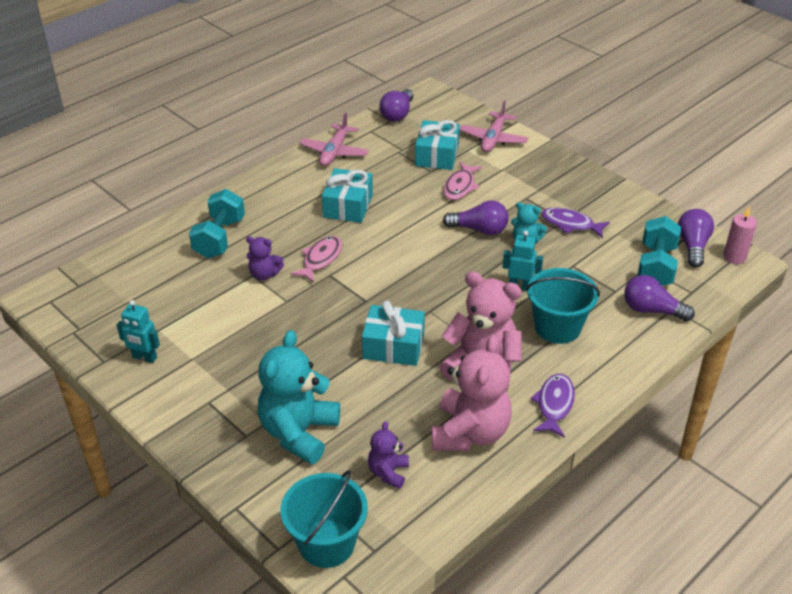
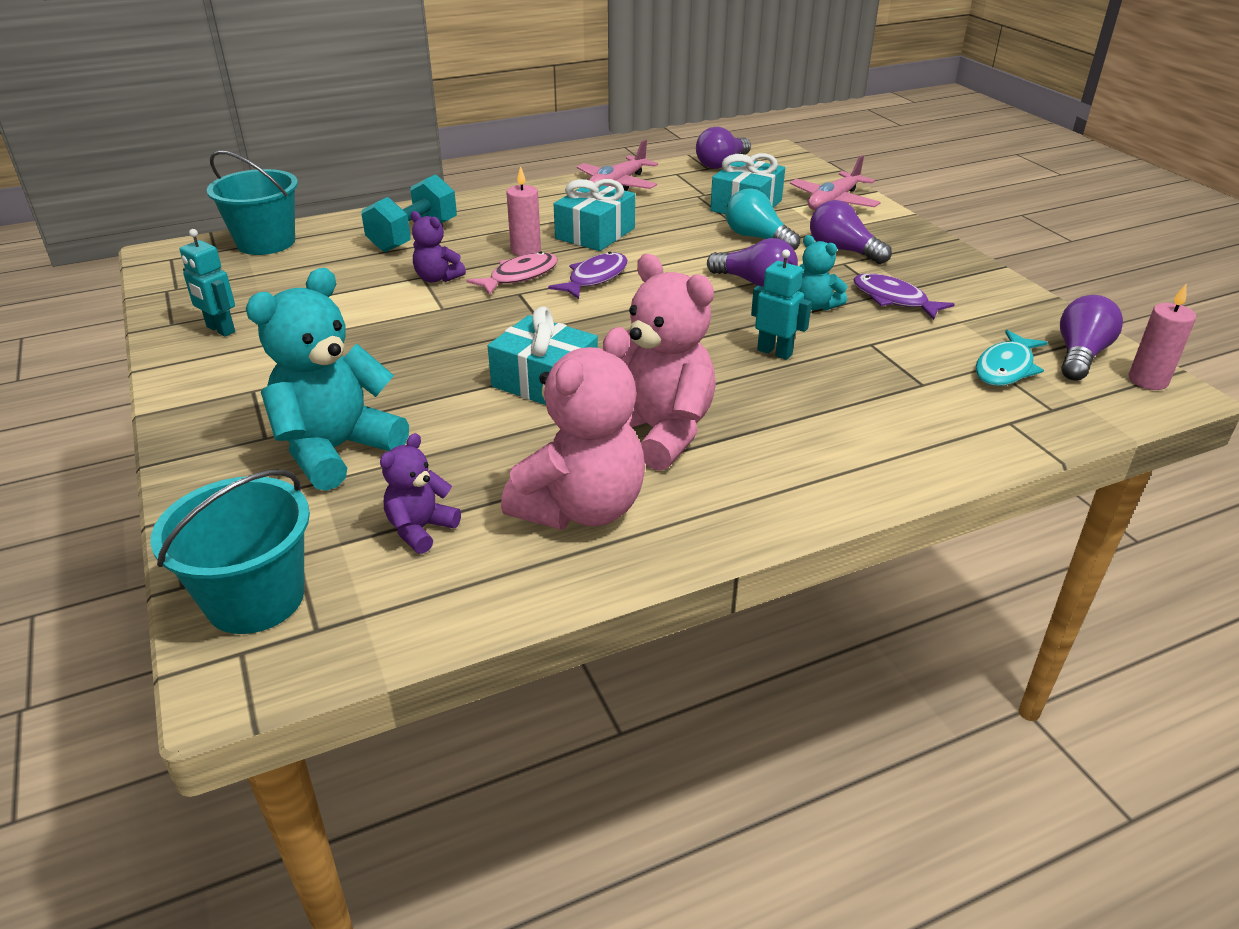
camera: 20 degrees right, 5 degrees down
pink fish [443,162,482,200] -> turquoise light bulb [726,188,800,250]
turquoise bucket [526,268,600,344] -> turquoise bucket moved to [207,150,298,255]
purple fish [530,374,575,438] -> purple fish moved to [548,252,628,299]
purple light bulb [624,275,695,322] -> purple light bulb moved to [810,200,892,264]
turquoise dumbbell [637,216,681,286] -> turquoise fish [975,330,1048,386]
none -> pink candle [506,166,541,256]

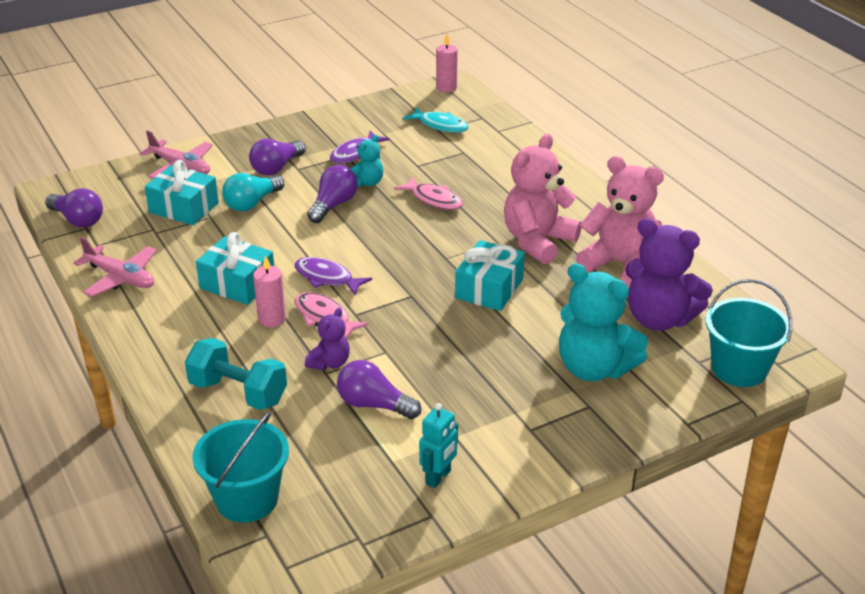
camera: 95 degrees left, 0 degrees up
purple teddy bear [380,433,461,554] -> purple teddy bear [625,218,713,331], size x1.96
turquoise robot [751,249,812,360] -> pink fish [394,176,463,210]
purple light bulb [1060,295,1123,381] -> purple light bulb moved to [337,360,422,419]

